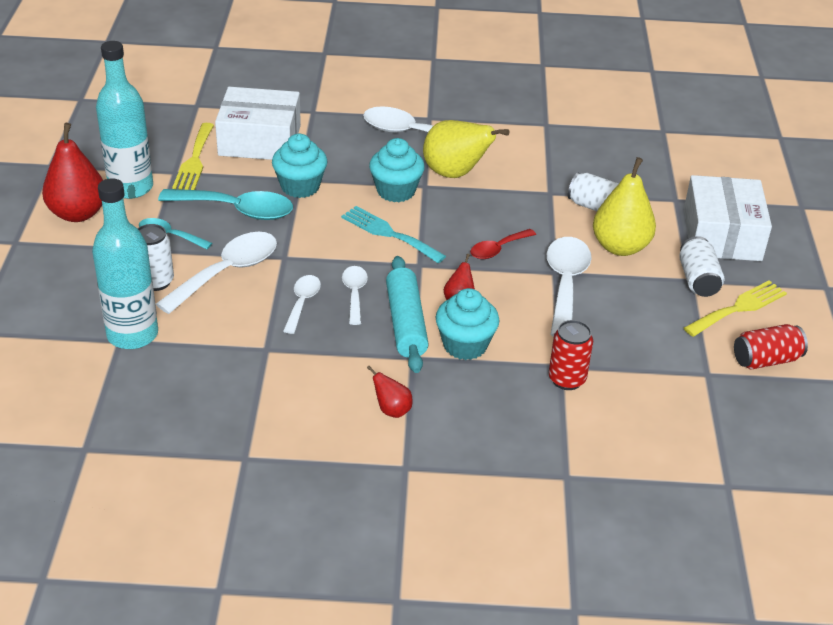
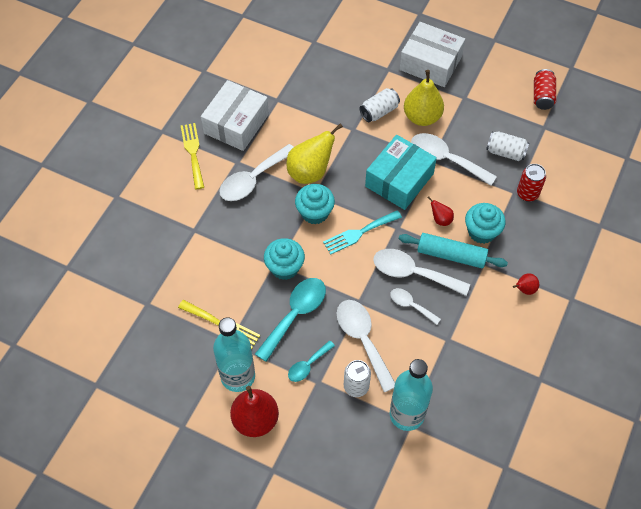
camera: 65 degrees left, 20 degrees up
white box [215,87,301,160] -> white box moved to [201,80,269,151]
white spoon [342,266,368,325] -> white spoon [373,249,470,296], size x1.78
red spoon [470,229,536,259] -> turquoise box [365,135,437,210]
white can [679,236,724,297] -> white can moved to [486,131,529,161]
yellow fork [684,280,787,337] -> yellow fork moved to [181,123,204,189]

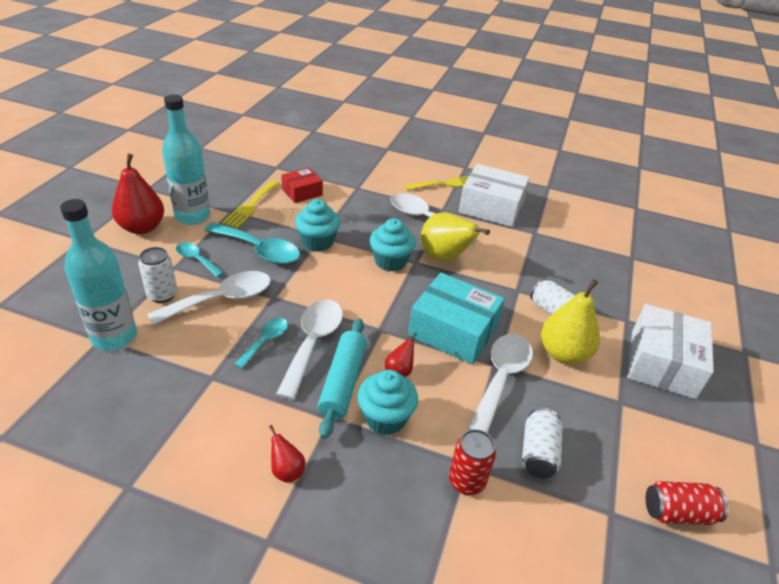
camera: 80 degrees right, 20 degrees down
turquoise fork [323,210,402,255] -> none
white spoon [390,288,441,325] -> turquoise spoon [234,318,288,369]
none -> red box [281,168,323,203]

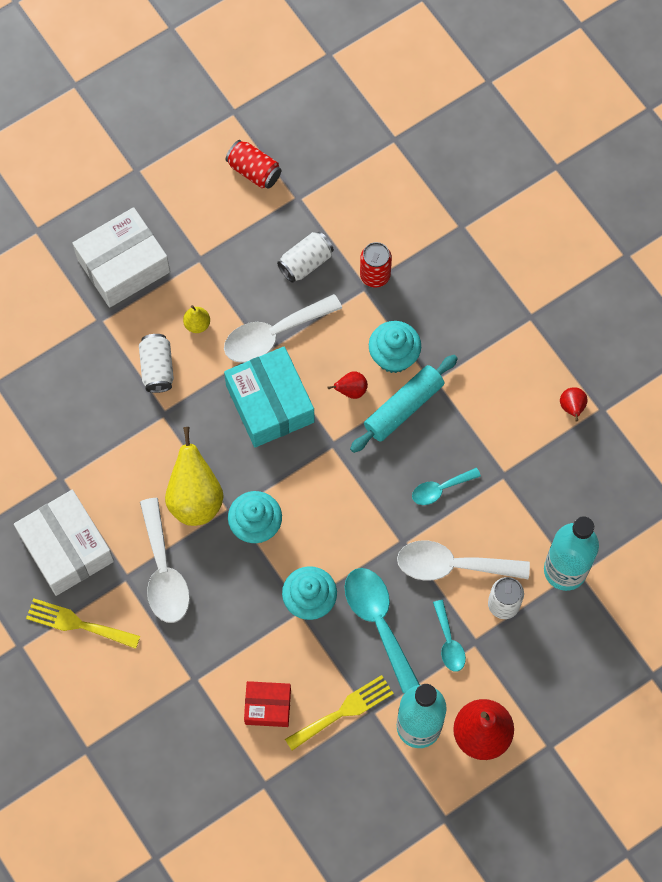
camera: 140 degrees left, 30 degrees up
red pear [269,425,305,483] -> red pear moved to [560,387,587,422]
white spoon [276,299,343,400] -> none
yellow pear [541,279,600,364] -> yellow pear [183,305,210,333], size x0.48

